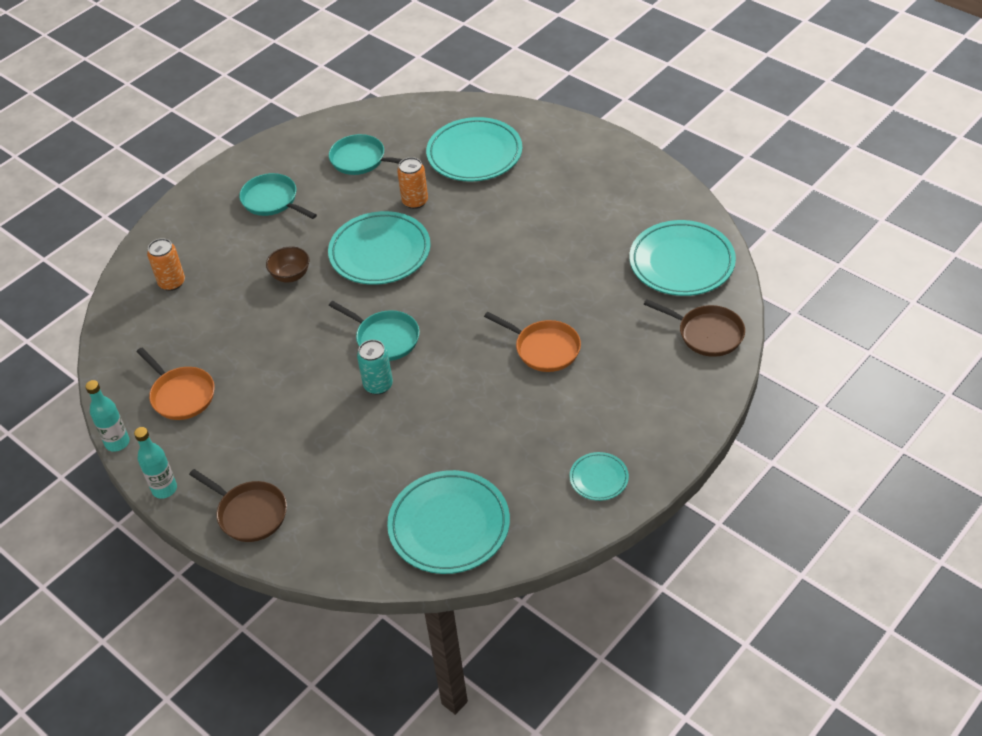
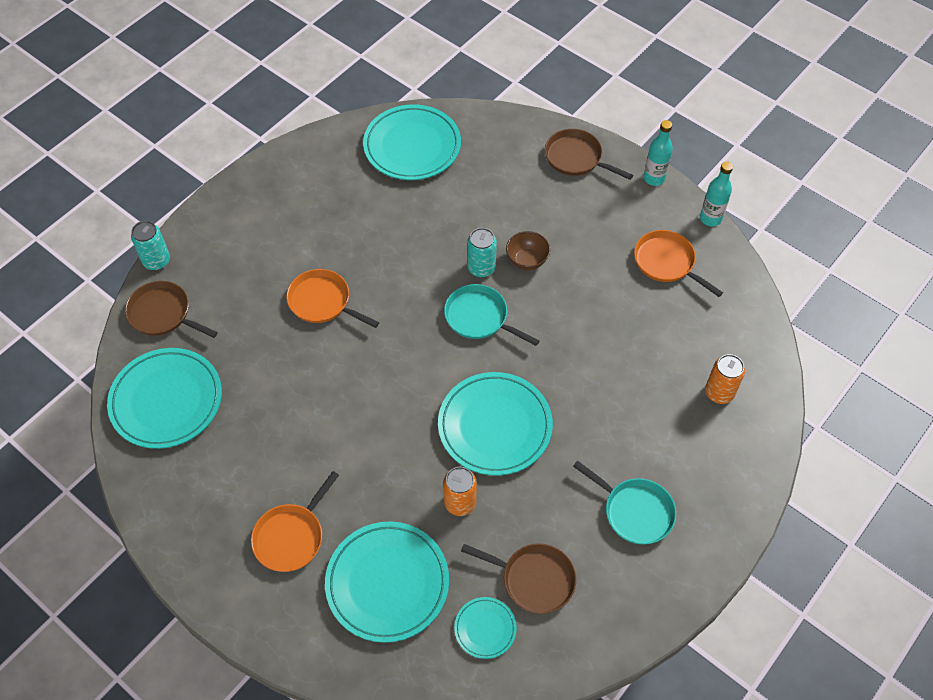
camera: 175 degrees right, 10 degrees up
brown bowl [266,246,309,283] -> brown bowl moved to [506,231,550,270]
turquoise pan [329,134,403,175] -> brown pan [461,543,576,614]
turquoise plate [570,452,629,501] -> turquoise plate moved to [454,597,517,659]
none -> turquoise can [131,221,170,270]
none -> orange pan [251,471,339,572]

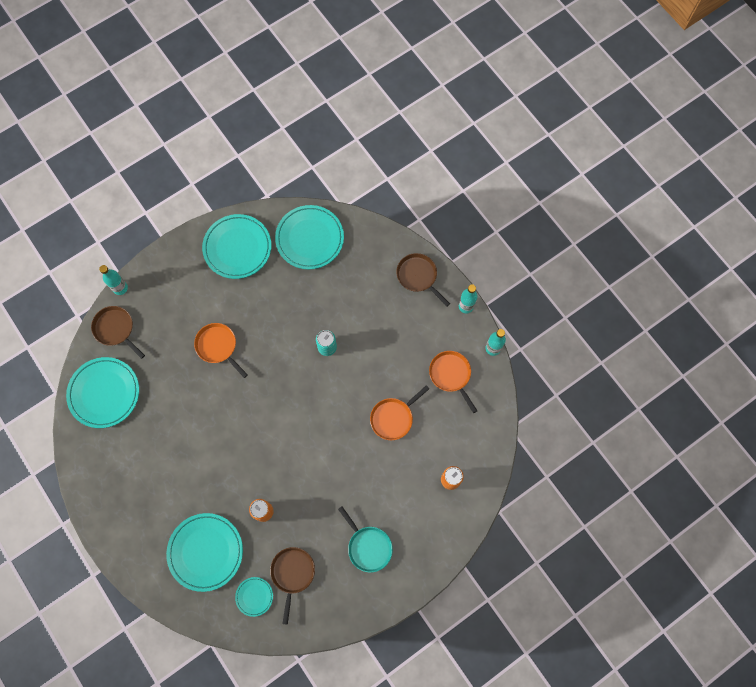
camera: 15 degrees right, 15 degrees up
turquoise can [131,221,170,270] -> turquoise bottle [99,265,128,295]
orange pan [251,471,339,572] -> orange pan moved to [370,385,429,440]
turquoise plate [438,372,553,476] -> turquoise plate moved to [202,214,271,279]
turquoise pan [444,284,540,346] -> none
brown pan [461,543,576,614] -> brown pan turned 120 degrees counterclockwise [270,547,315,625]
brown bowl [506,231,550,270] -> none

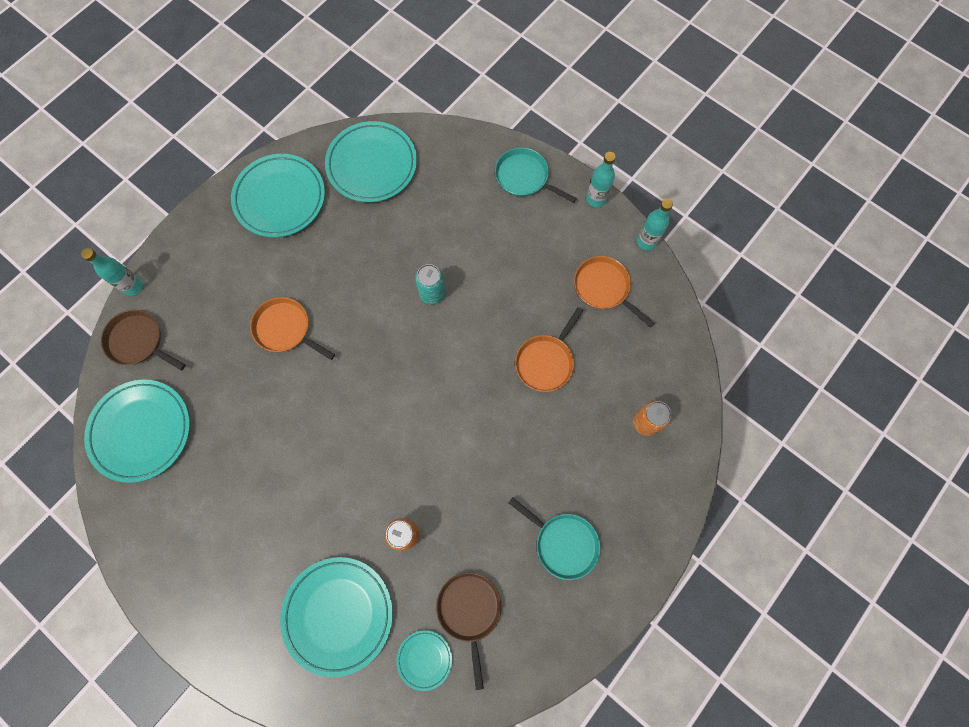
camera: 15 degrees left, 0 degrees up
brown pan [396,253,450,307] -> turquoise pan [495,148,577,203]

